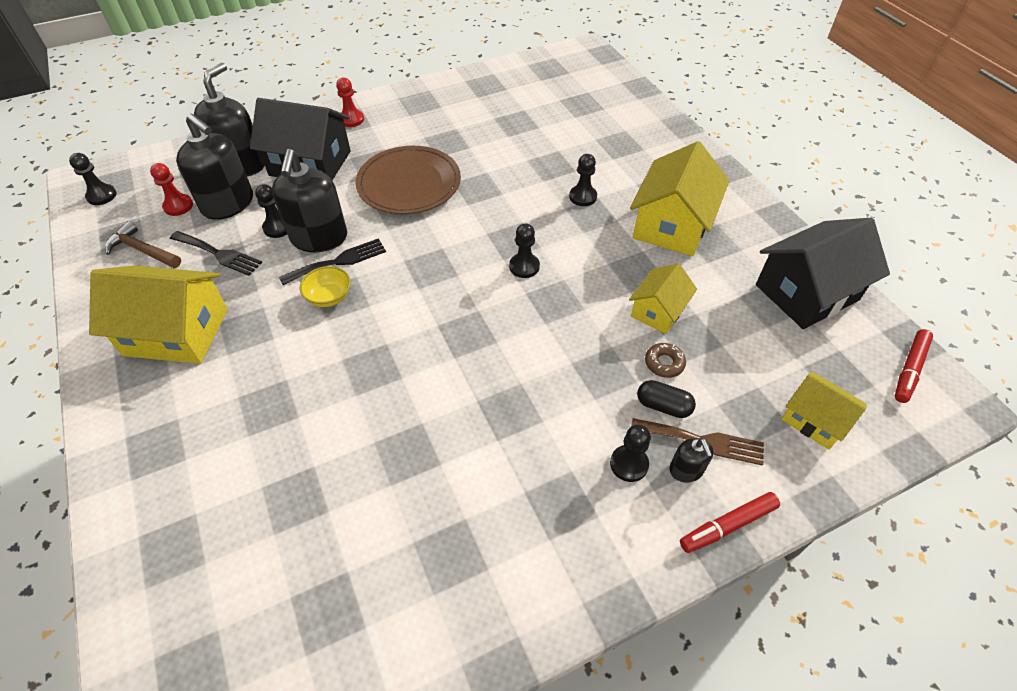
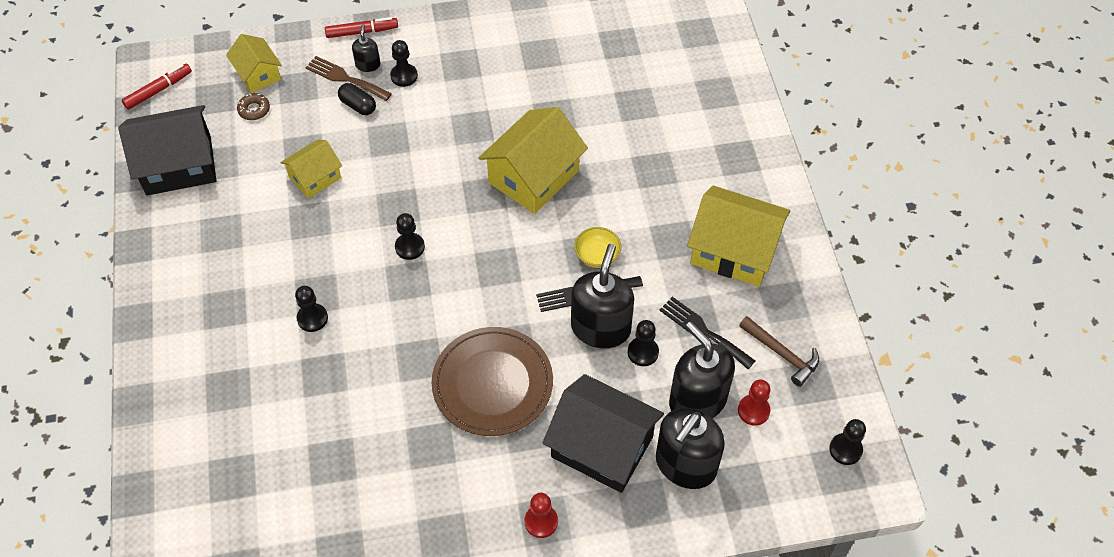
camera: 165 degrees left, 5 degrees up
yellow house [630,141,729,256] -> yellow house moved to [478,107,588,214]
brown donut [645,343,686,378] -> brown donut moved to [237,93,270,120]

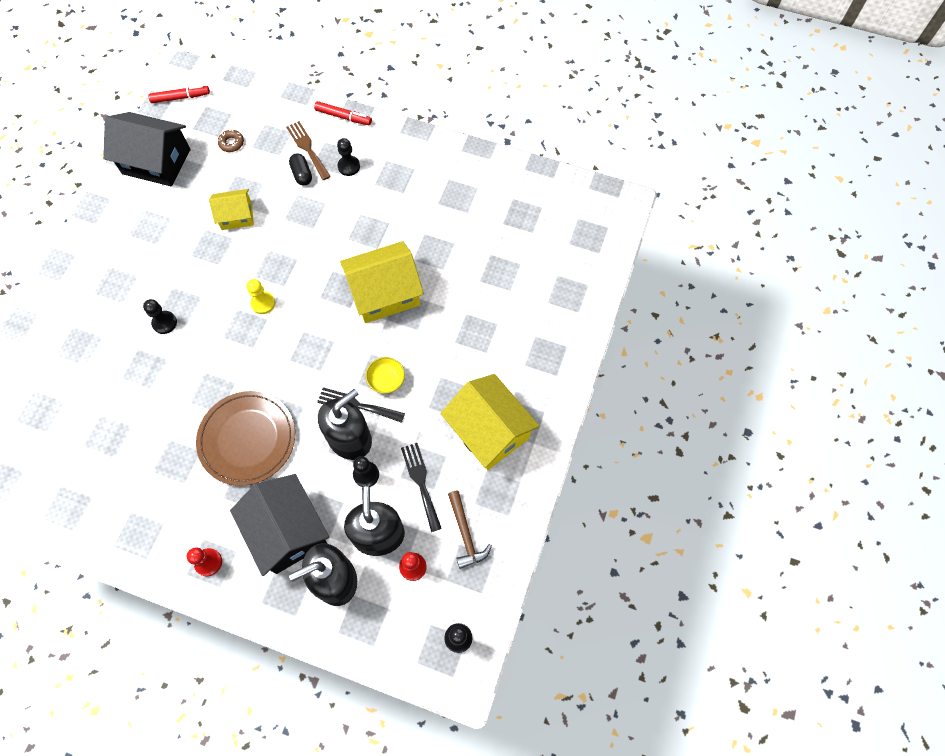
camera: 30 degrees right, 10 degrees up
yellow house [226,34,282,93] -> none
black soap dispenser [352,24,380,72] -> none
black pawn [395,213,425,260] -> yellow pawn [247,279,275,314]

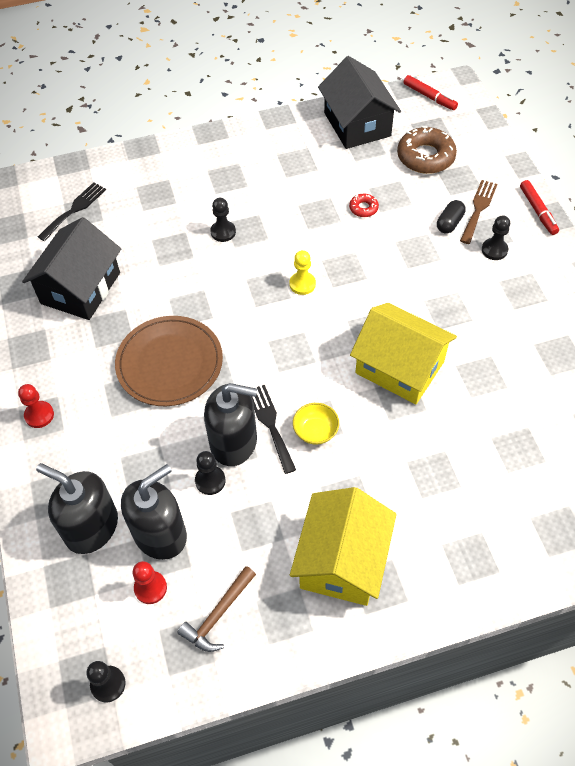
camera: 55 degrees right, 10 degrees down
yellow house [209,189,254,230] -> red donut [349,194,379,217]
brown donut [218,130,244,152] -> brown donut [397,126,457,174], size x2.08
black house [230,474,329,576] -> black house moved to [22,217,121,320]
black fork [401,443,442,532] -> black fork moved to [38,182,106,241]

